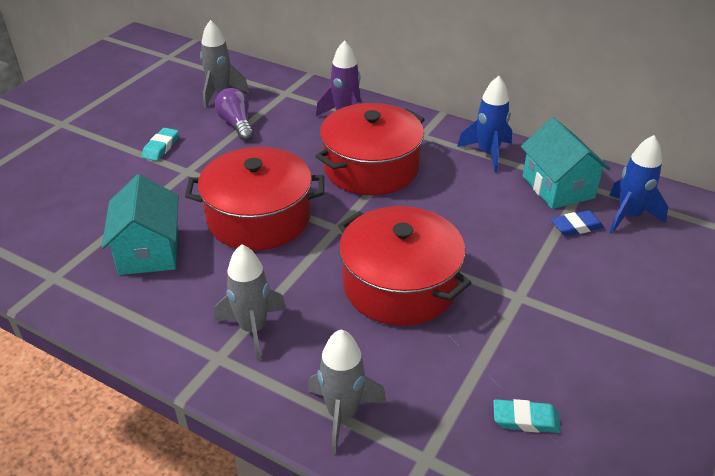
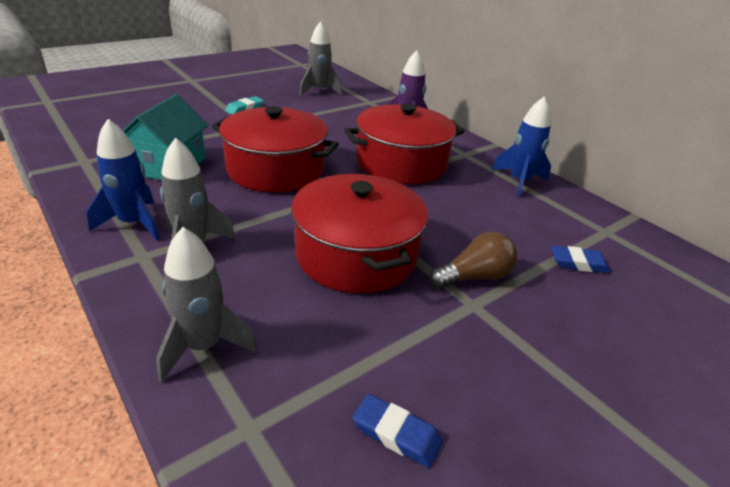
camera: 20 degrees right, 5 degrees down
purple light bulb [215,88,254,141] -> none
turquoise eraser [493,399,561,433] -> blue eraser [353,394,442,468]
turquoise house [521,117,611,209] -> none
blue rocket [609,135,668,234] -> blue rocket moved to [87,119,160,240]
none -> brown light bulb [429,231,517,289]

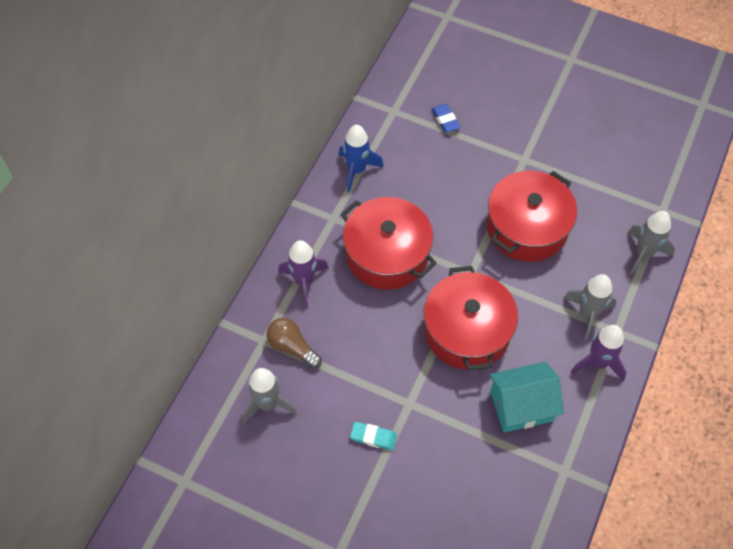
camera: 115 degrees left, 25 degrees up
blue rocket [87,119,160,240] -> purple rocket [571,325,626,381]
blue eraser [353,394,442,468] -> none
brown light bulb [429,231,517,289] -> brown light bulb moved to [266,318,322,368]

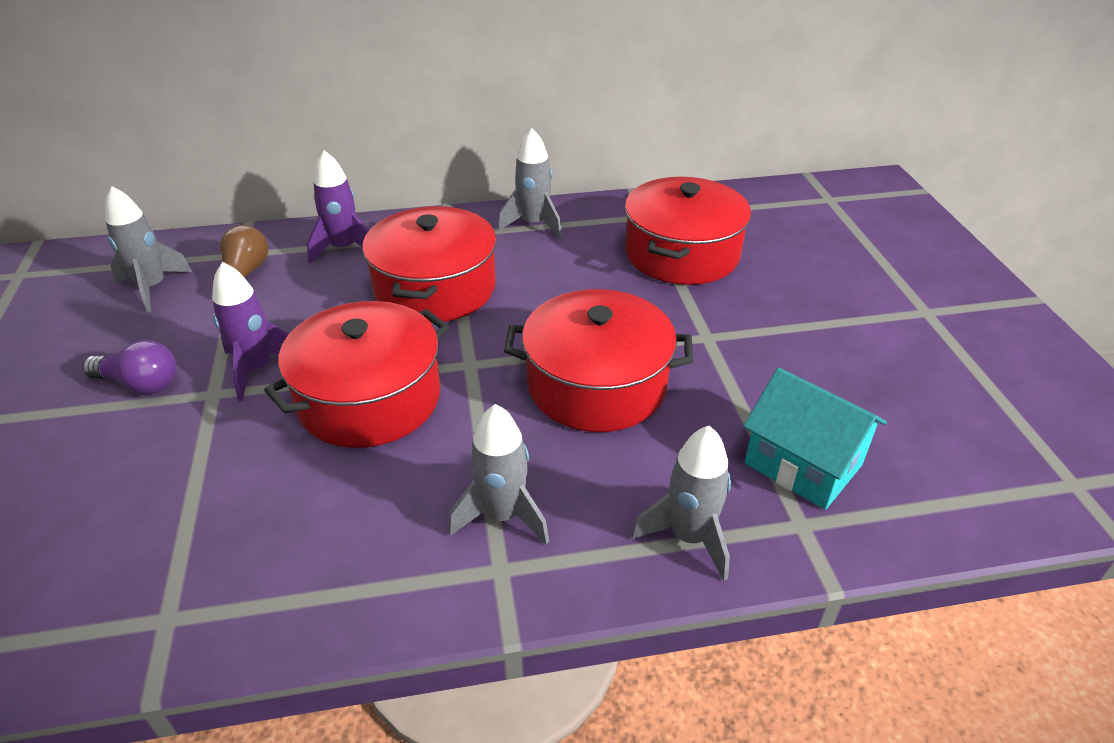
camera: 55 degrees right, 20 degrees down
blue rocket [339,125,384,192] -> grey rocket [498,128,562,239]
turquoise eraser [350,422,397,451] -> purple light bulb [83,340,176,394]
blue eraser [432,104,460,133] -> red pot [625,177,751,285]
turquoise house [489,362,564,433] -> turquoise house moved to [744,367,887,510]
purple rocket [571,325,626,381] -> purple rocket moved to [212,262,289,401]

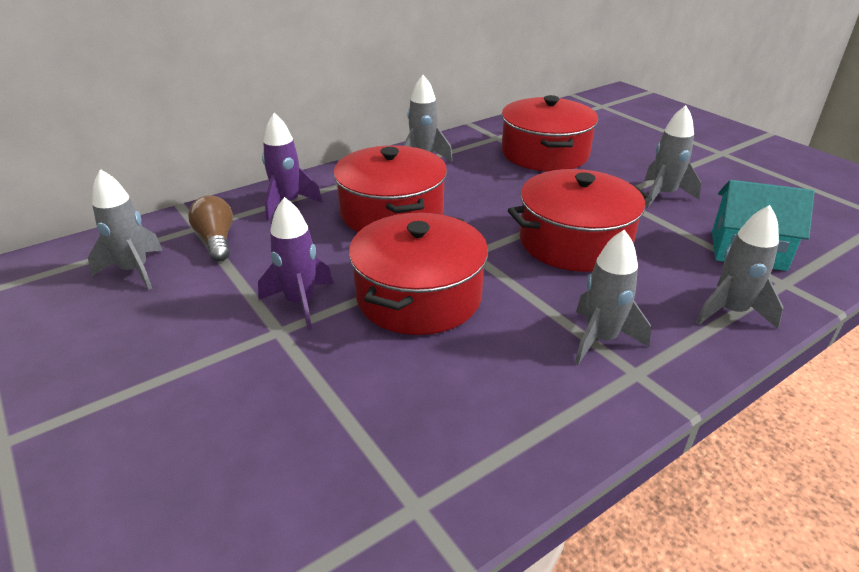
camera: 25 degrees left, 5 degrees down
purple light bulb [83,340,176,394] -> none
none -> grey rocket [644,105,701,207]

